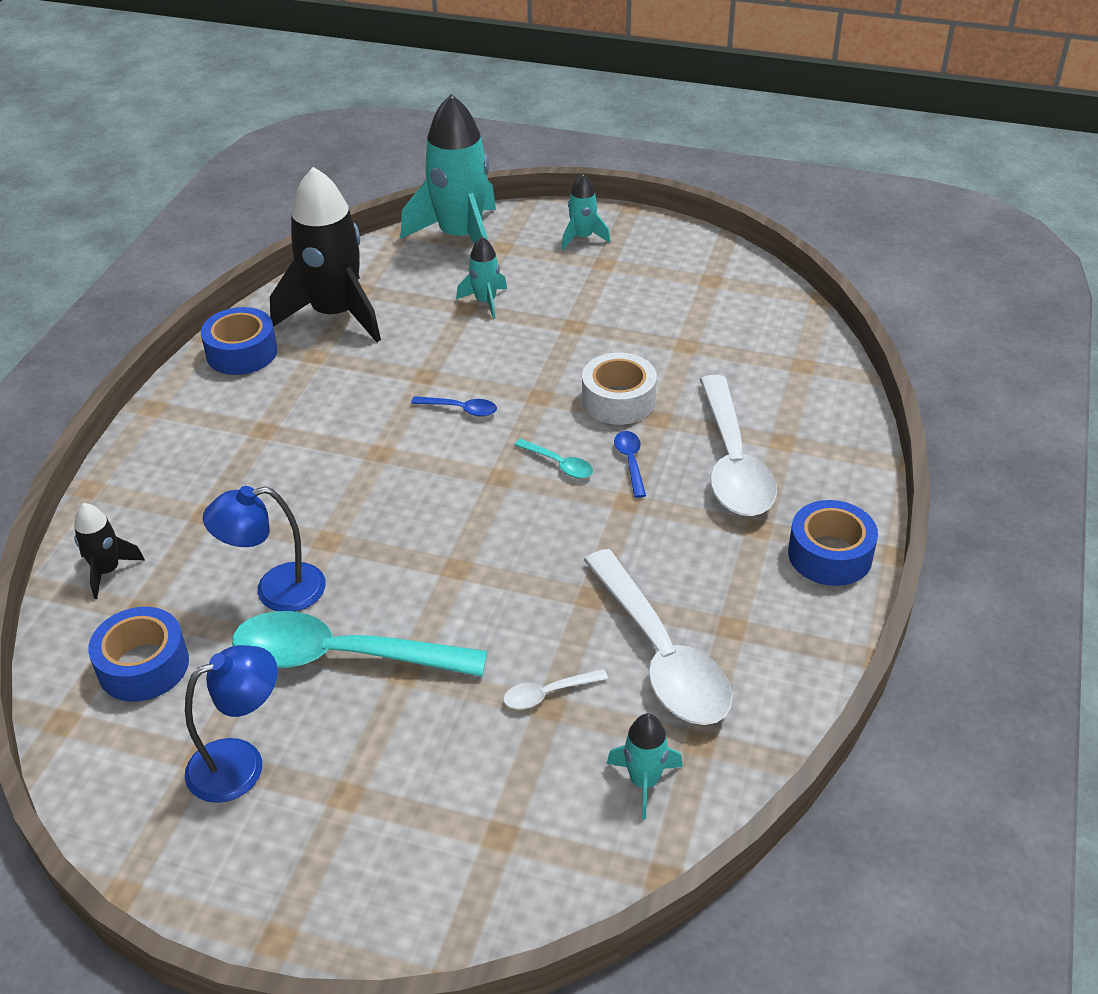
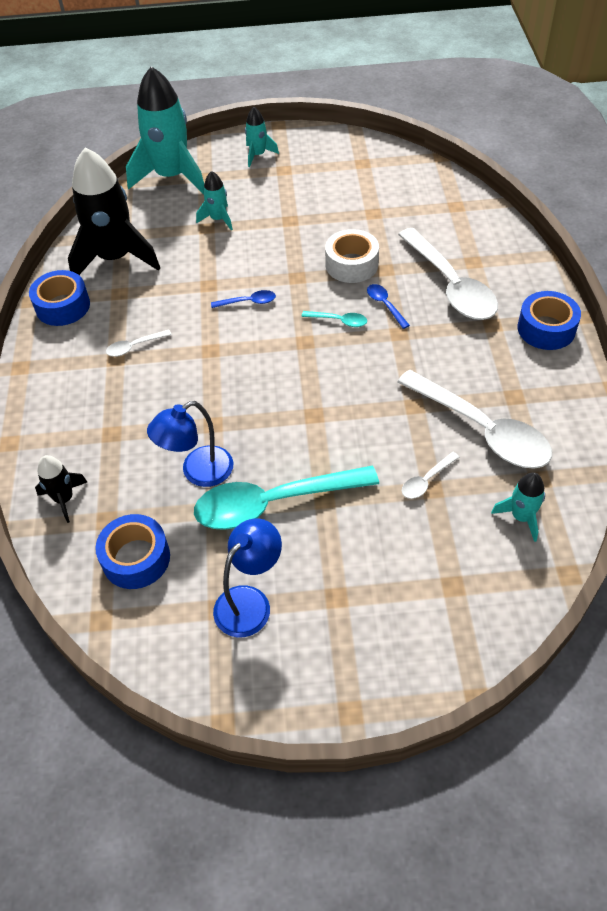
camera: 20 degrees left, 10 degrees up
none -> white spoon [106,329,172,357]

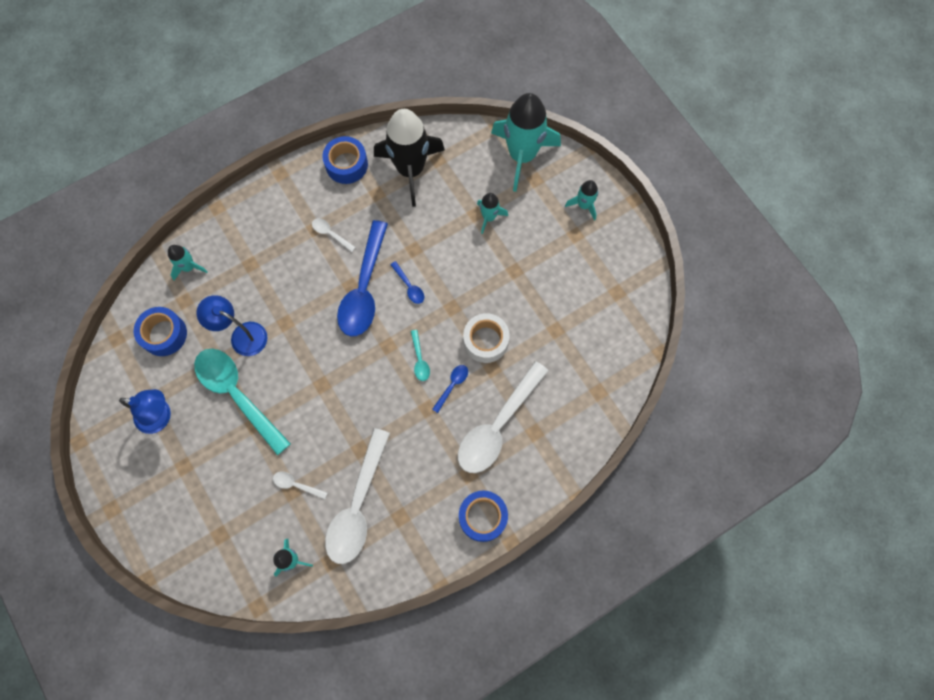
camera: 60 degrees right, 20 degrees up
black rocket [35,455,87,523] -> turquoise rocket [168,245,208,280]
none -> blue spoon [337,220,388,336]

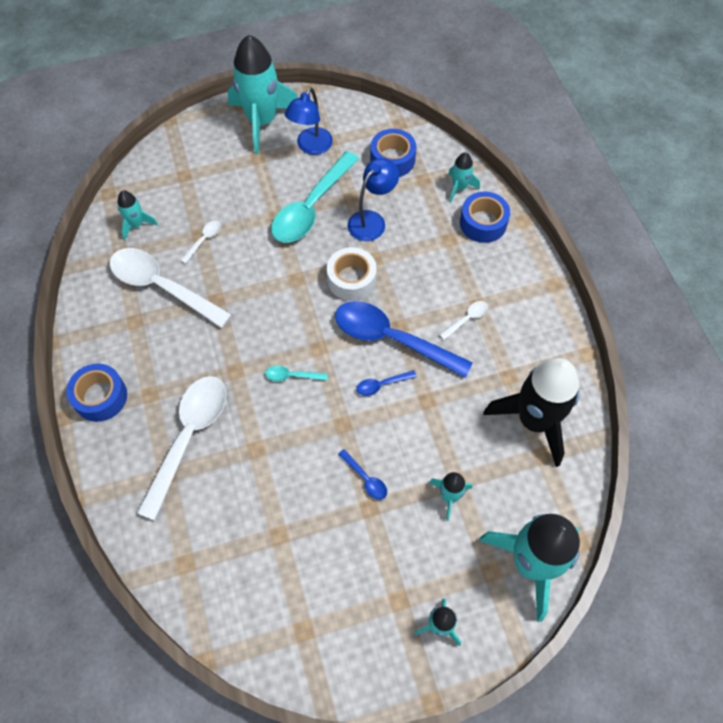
camera: 105 degrees right, 10 degrees down
turquoise spoon [194,349,291,455] -> turquoise spoon turned 150 degrees clockwise [271,151,359,243]
blue tape [322,136,368,184] -> blue tape moved to [460,192,510,243]
blue spoon [432,365,468,413] -> blue spoon moved to [338,449,387,500]
white spoon [458,361,549,473] -> white spoon turned 60 degrees clockwise [137,376,227,521]
white tape [463,313,510,363] -> white tape moved to [327,247,377,301]
none -> turquoise rocket [227,35,298,154]

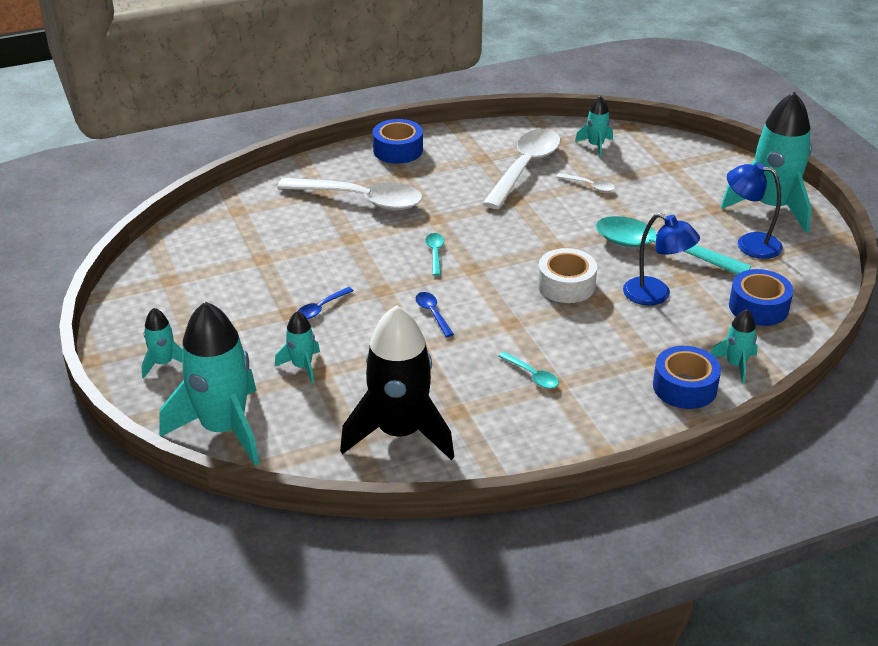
camera: 85 degrees right, 25 degrees down
blue spoon [335,301,473,378] -> none
white spoon [440,301,488,340] -> turquoise spoon [499,352,559,389]

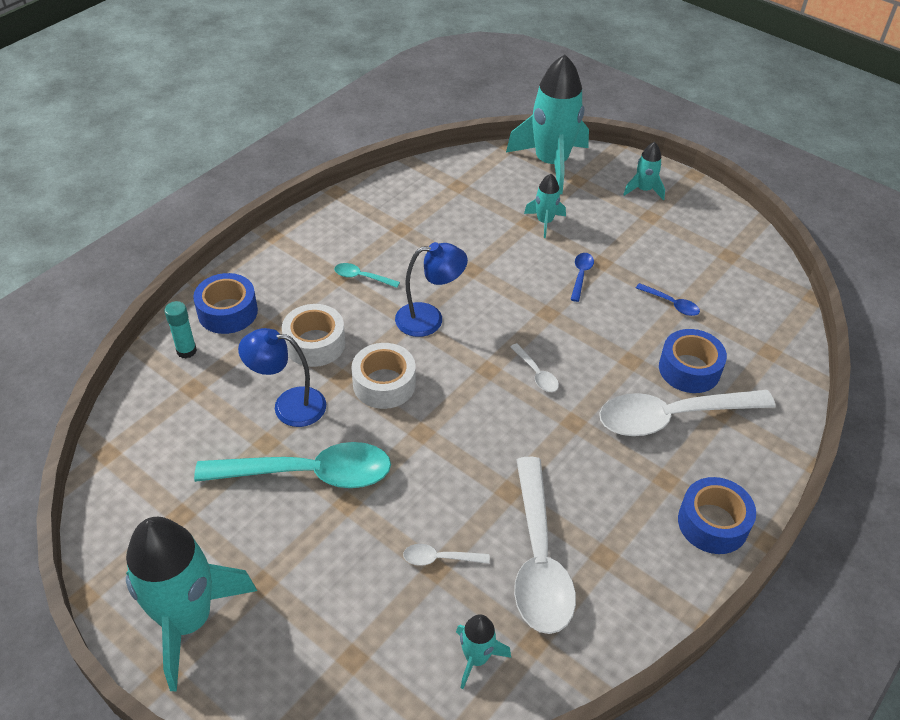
camera: 150 degrees right, 10 degrees up
black rocket [340,305,454,460] -> none
blue spoon [416,292,454,337] -> blue spoon moved to [636,283,700,316]
turquoise spoon [425,233,444,276] -> white spoon [510,343,559,392]
turquoise rocket [710,309,758,384] -> turquoise glue stick [165,301,197,358]
blue lamp [727,163,783,259] -> blue lamp moved to [395,242,468,337]
blue tape [729,269,793,326] -> blue tape moved to [659,329,727,393]
none -> white tape [282,304,345,367]

